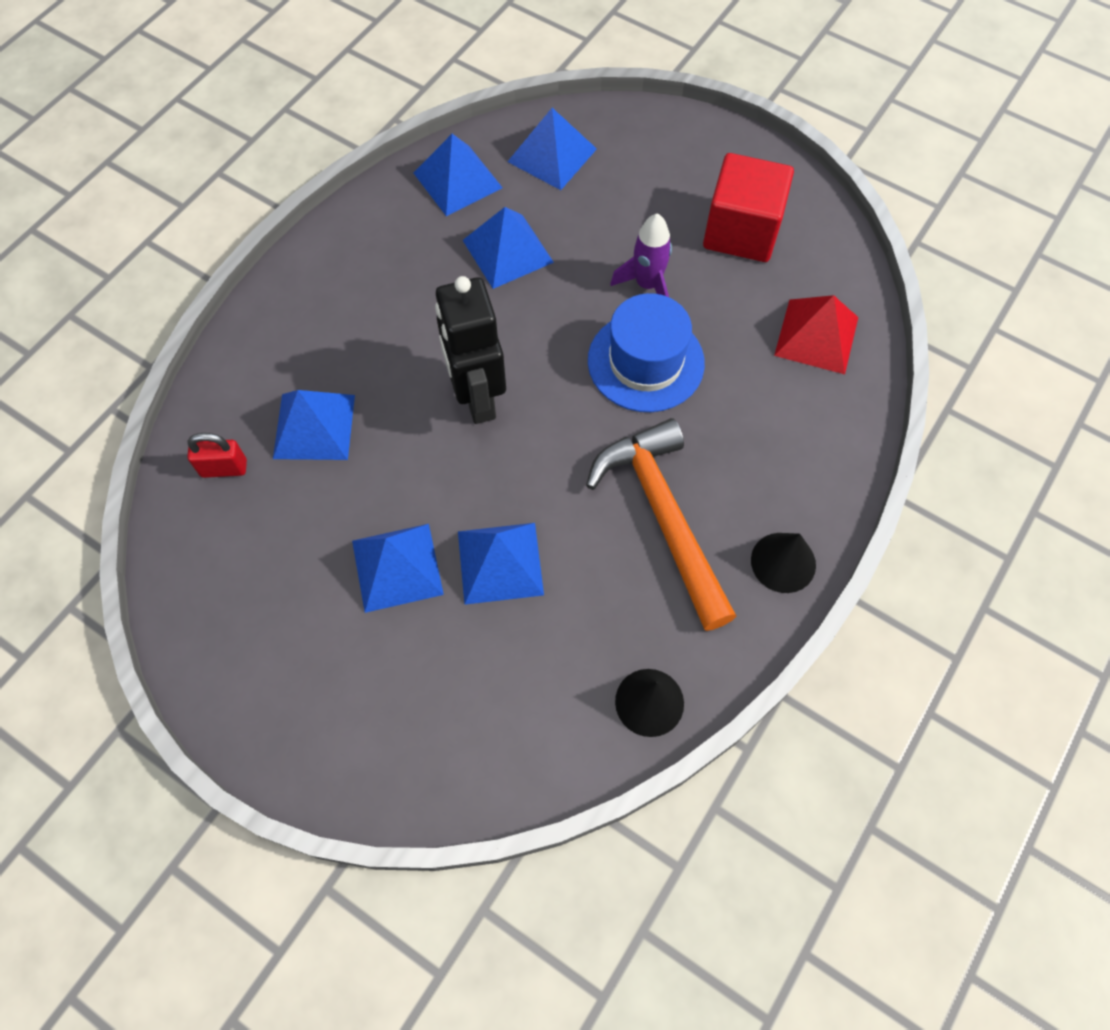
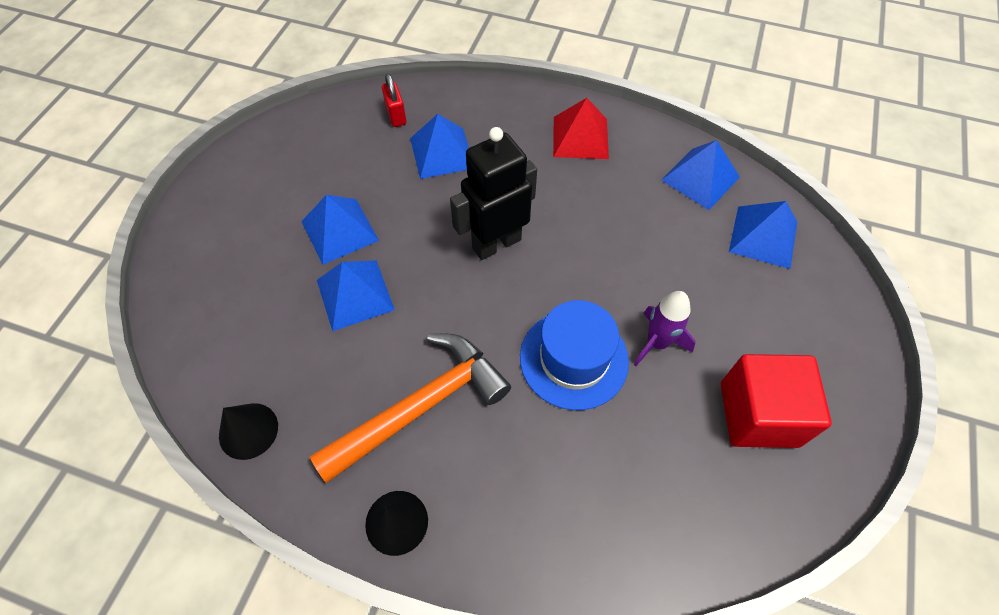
camera: 75 degrees right, 5 degrees down
blue pyramid [463,207,554,289] -> none
red pyramid [774,295,858,374] -> red pyramid moved to [553,98,609,159]

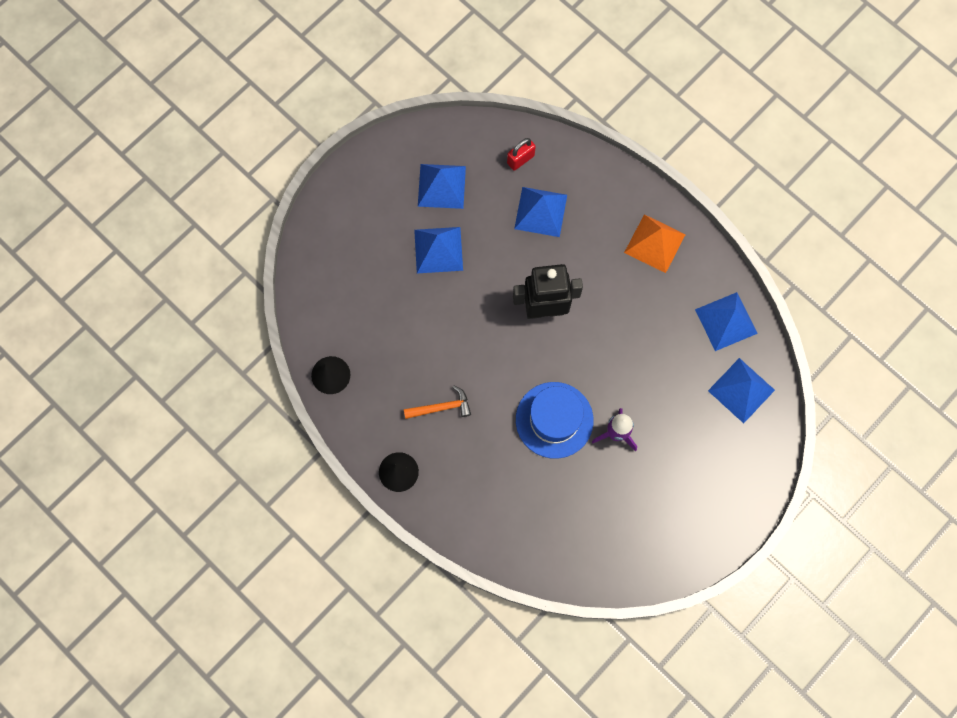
camera: 25 degrees right, 15 degrees up
orange hammer [310,334,511,483] -> orange hammer [404,386,471,419], size x0.49
blue pyramid [317,260,395,331] -> blue pyramid moved to [418,164,466,209]
red padlock [382,73,406,127] -> red padlock turned 45 degrees clockwise [507,138,536,171]
red pyramid [553,98,609,159] -> orange pyramid [624,214,686,273]
red cube [721,354,832,448] -> none

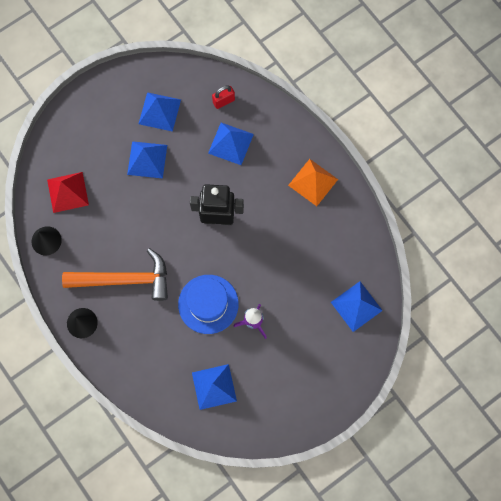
camera: 10 degrees right, 0 degrees up
orange hammer [404,386,471,419] -> orange hammer [62,248,168,301], size x2.06
blue pyramid [695,292,758,351] -> blue pyramid moved to [192,364,237,410]
none -> red pyramid [47,172,89,213]

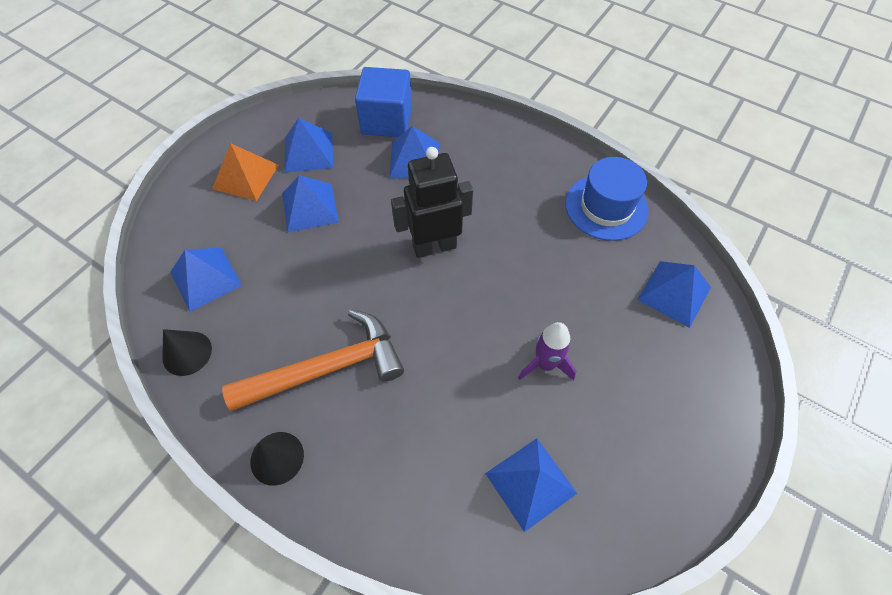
camera: 20 degrees left, 15 degrees down
red pyramid [47,172,89,213] -> blue pyramid [170,247,242,312]
blue hat [178,275,239,334] -> blue hat moved to [565,157,649,241]
red padlock [212,85,235,109] -> blue cube [355,67,412,137]
orange pyramid [288,159,338,206] -> orange pyramid moved to [212,143,279,201]

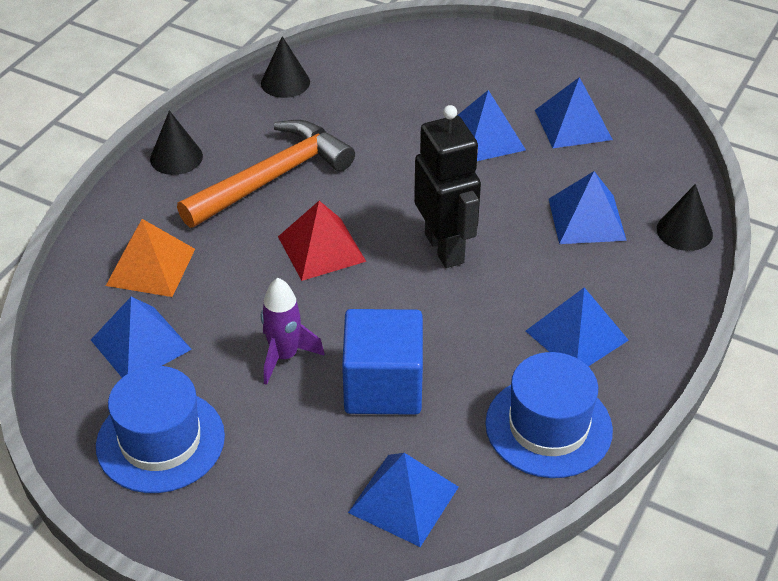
camera: 85 degrees right, 15 degrees down
blue pyramid [170,247,242,312] -> blue pyramid moved to [526,287,629,366]
orange pyramid [212,143,279,201] -> orange pyramid moved to [106,219,195,297]
orange hammer [222,309,404,411] -> orange hammer turned 105 degrees counterclockwise [177,120,355,228]
blue cube [355,67,412,137] -> blue cube moved to [342,309,423,415]
none -> blue hat [96,366,225,493]
none -> red pyramid [278,201,366,281]
none -> black cone [657,184,713,251]

